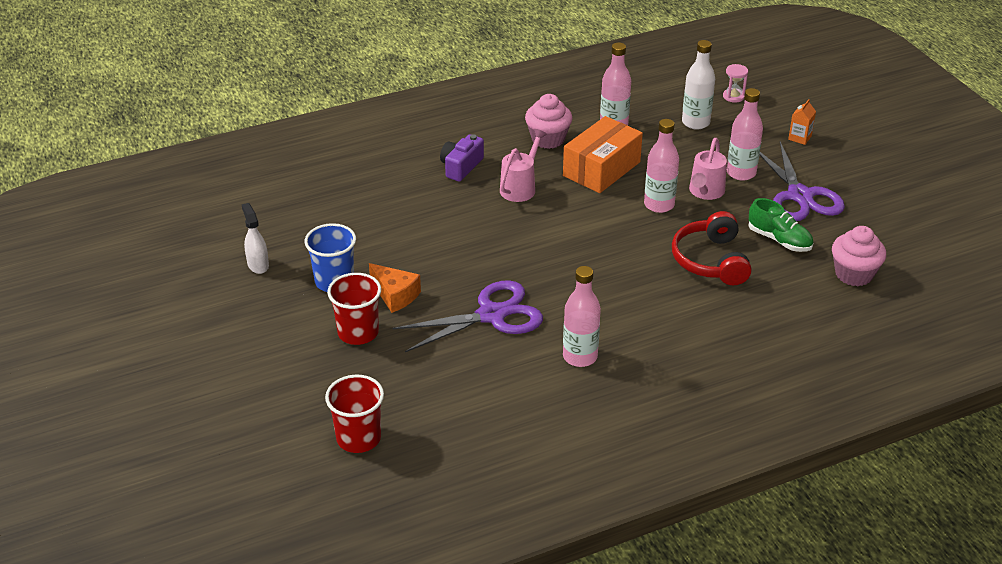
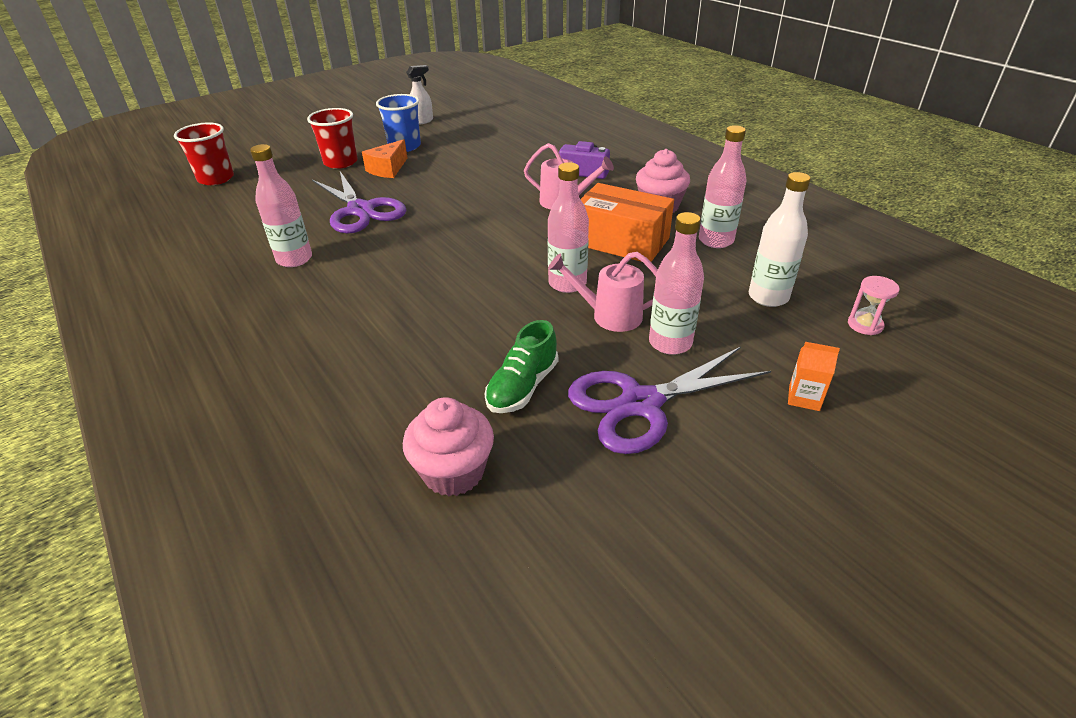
camera: 80 degrees right, 0 degrees up
red headphones [672,211,752,285] -> none

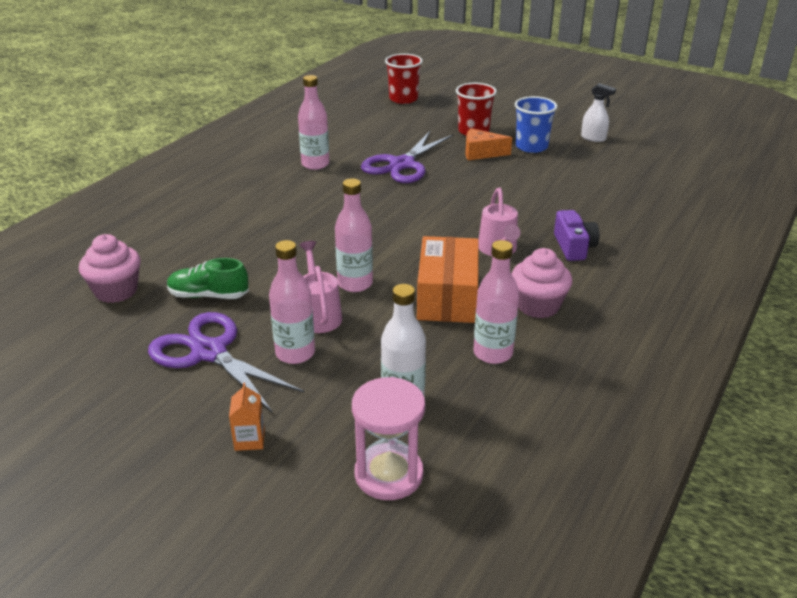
camera: 65 degrees right, 5 degrees down
pink hourglass [848,276,900,335] -> pink hourglass [352,377,425,500], size x1.86

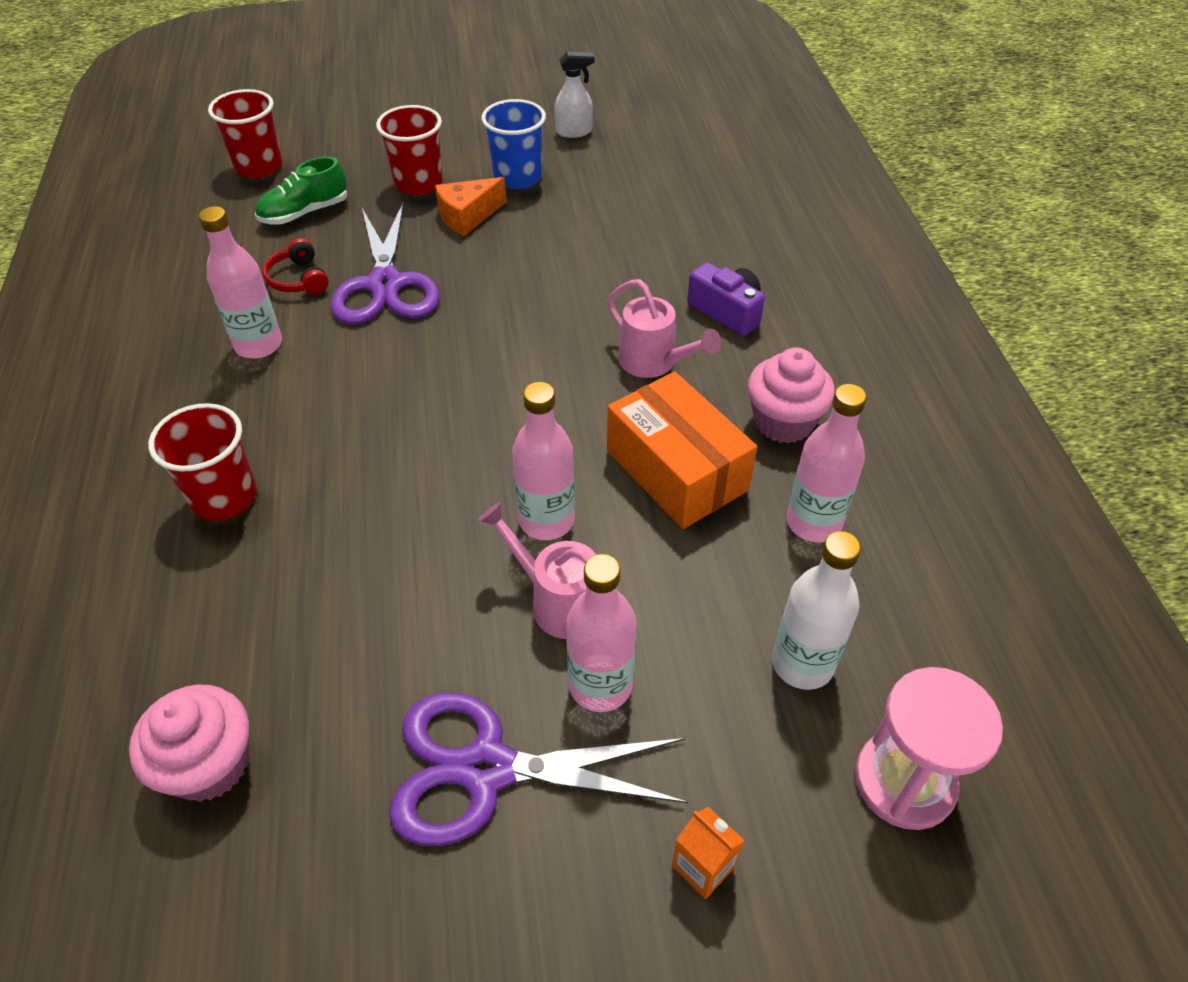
camera: 40 degrees left, 15 degrees up
green shoe [167,258,249,299] -> green shoe moved to [255,157,347,224]
none -> red cup [148,403,257,521]
none -> red headphones [262,238,329,294]

